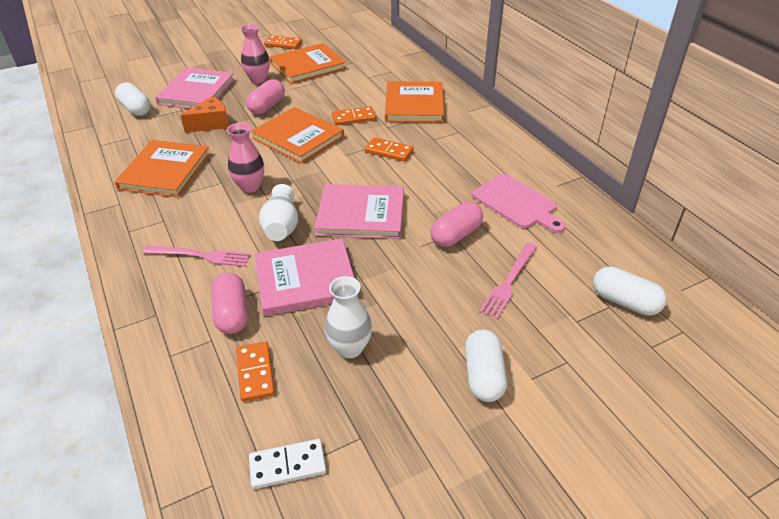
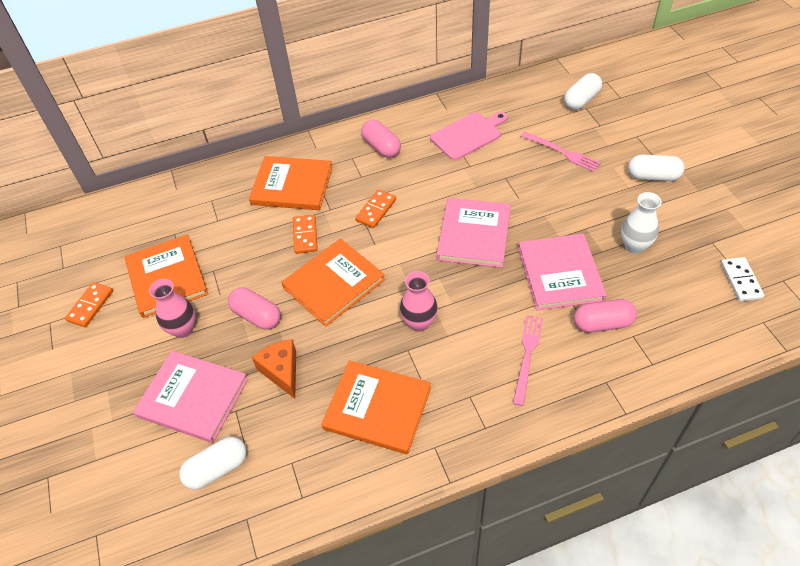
camera: 80 degrees left, 10 degrees up
orange domino [236,341,275,402] -> none
white vase [259,184,298,241] -> none
pink capsule [430,202,483,247] -> pink capsule moved to [361,120,401,158]

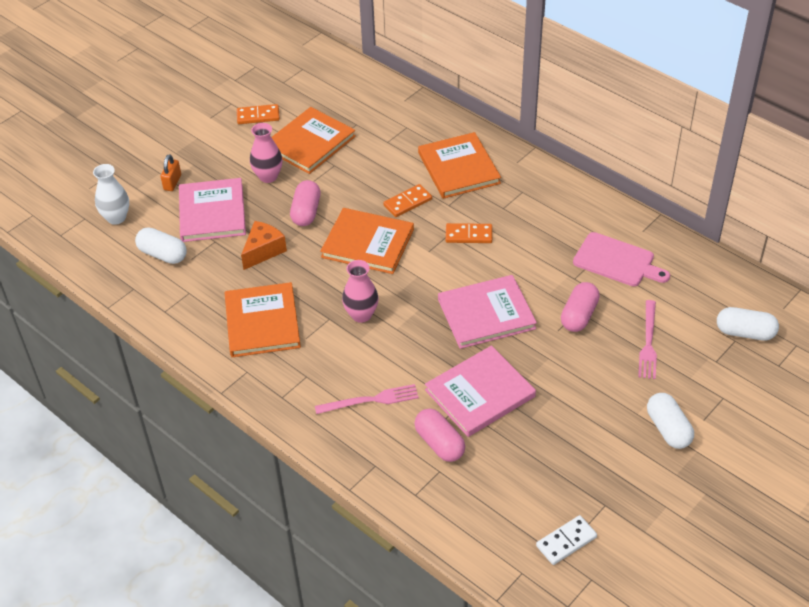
camera: 60 degrees right, 5 degrees down
pink capsule [361,120,401,158] -> pink capsule moved to [561,282,600,332]
white vase [621,192,662,254] -> white vase moved to [93,164,129,225]
none -> orange padlock [161,154,181,191]

